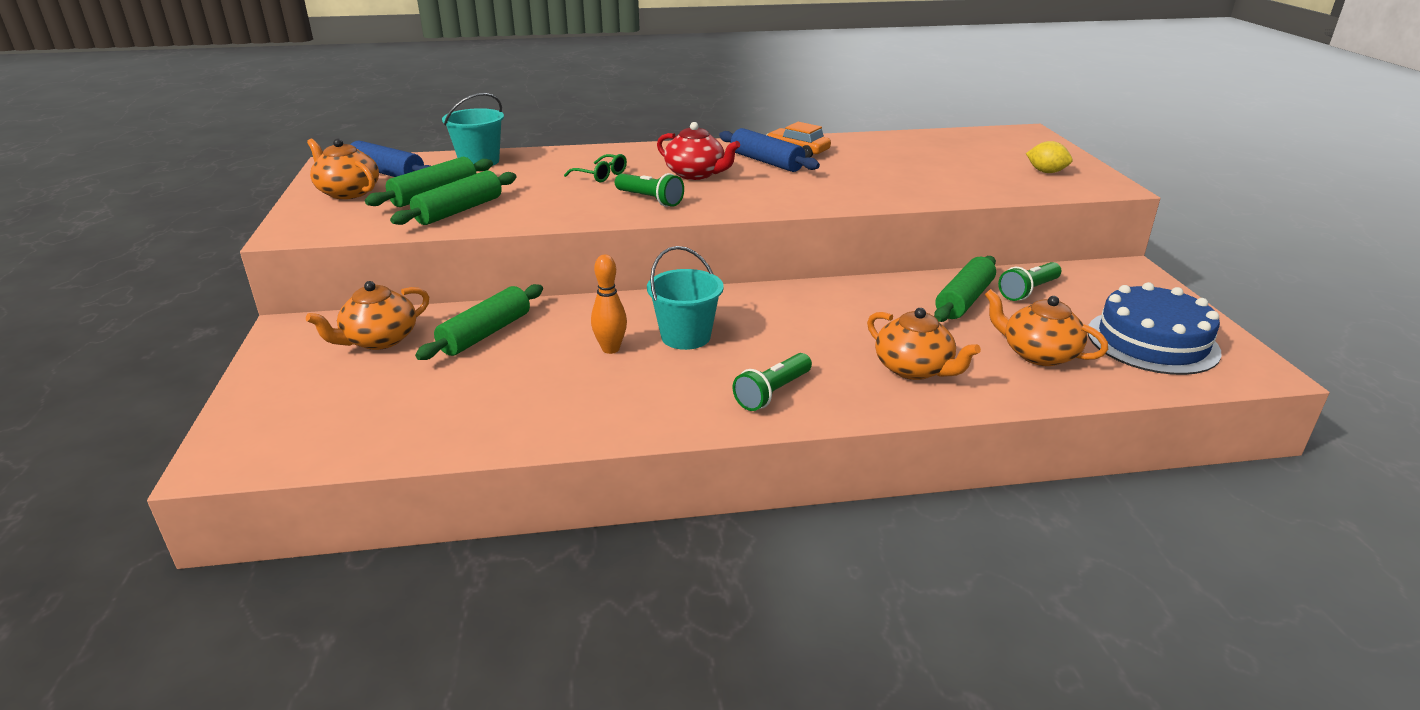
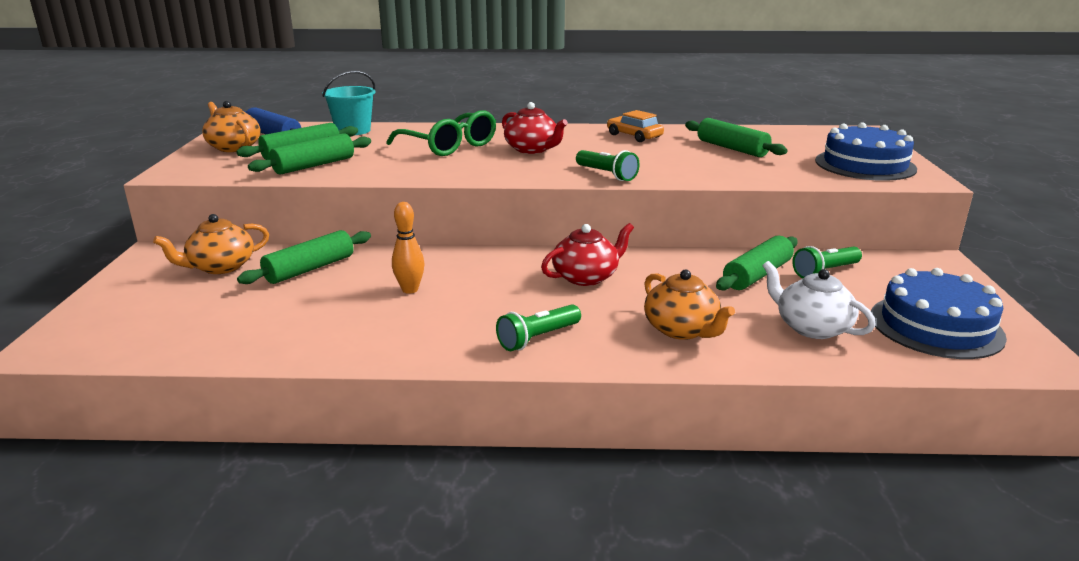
camera: 10 degrees right, 5 degrees down
green glasses [564,154,627,182] -> green glasses [386,110,496,156], size x1.95
green flashlight [615,173,684,207] -> green flashlight moved to [576,150,640,181]
turquoise bucket [647,246,724,350] -> none
blue rolling pin [719,128,820,172] -> none
orange teapot [984,289,1108,366] -> white teapot [762,261,876,339]
yellow lemon [1026,141,1073,173] -> blue cake [815,122,917,181]
none -> red teapot [541,223,634,286]
none -> green rolling pin [685,118,788,157]

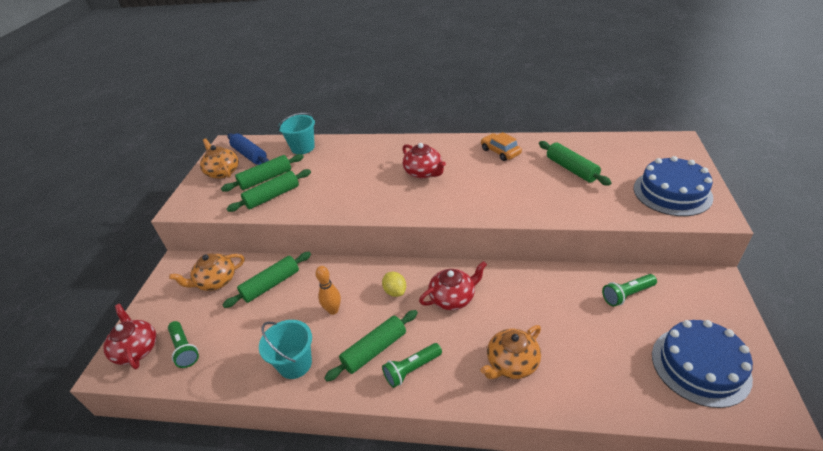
camera: 10 degrees right, 15 degrees up
green glasses [386,110,496,156] -> none
green flashlight [576,150,640,181] -> green flashlight moved to [168,321,199,368]
orange teapot [644,270,735,340] -> orange teapot turned 75 degrees clockwise [480,325,541,379]
green rolling pin [716,236,798,291] -> green rolling pin moved to [324,310,418,382]
white teapot [762,261,876,339] -> none
none -> red teapot [103,304,156,369]
none -> turquoise bucket [259,320,312,379]
none -> yellow lemon [382,272,406,297]

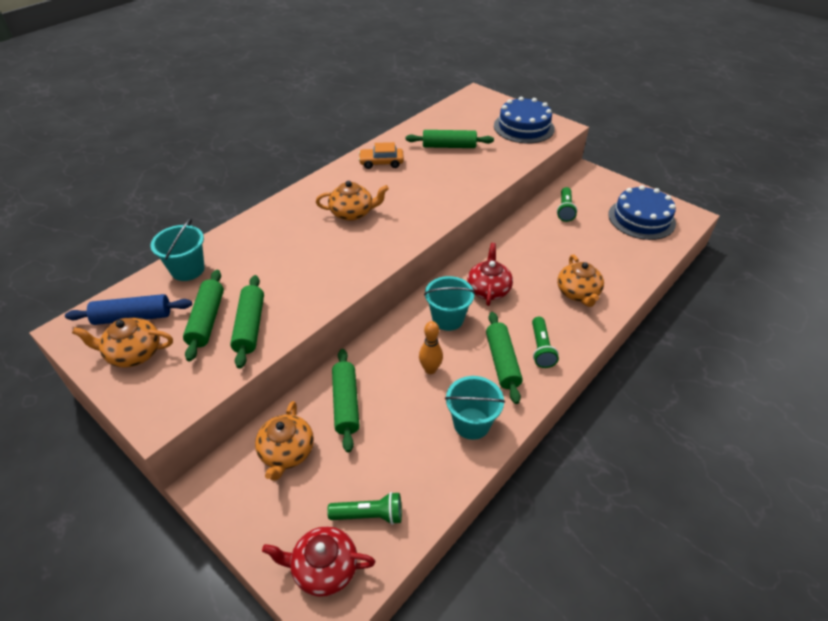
camera: 60 degrees left, 5 degrees up
yellow lemon [382,272,406,297] -> turquoise bucket [424,276,475,331]
red teapot [402,143,446,178] -> orange teapot [316,181,389,221]

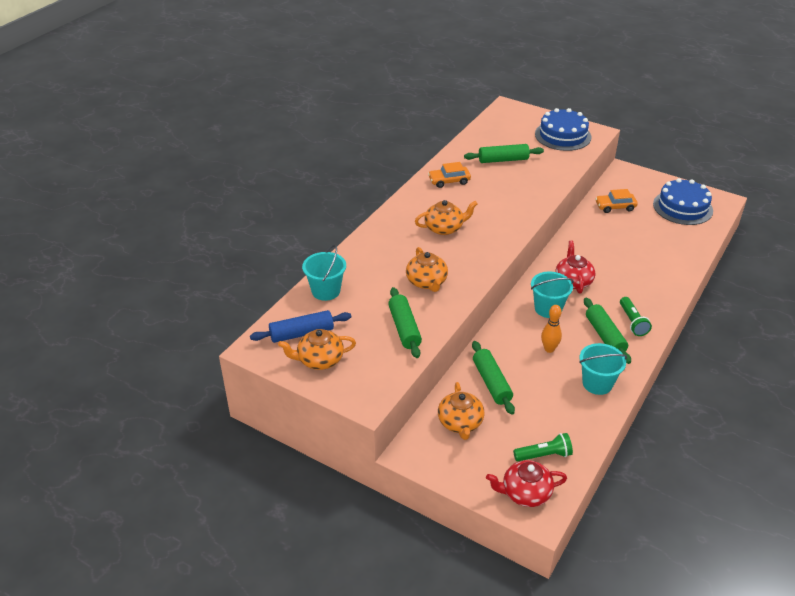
camera: 10 degrees left, 5 degrees down
green rolling pin [183,270,224,362] -> none
green flashlight [557,187,577,222] -> orange car [595,189,638,213]
orange teapot [557,255,604,307] -> orange teapot moved to [406,247,448,292]

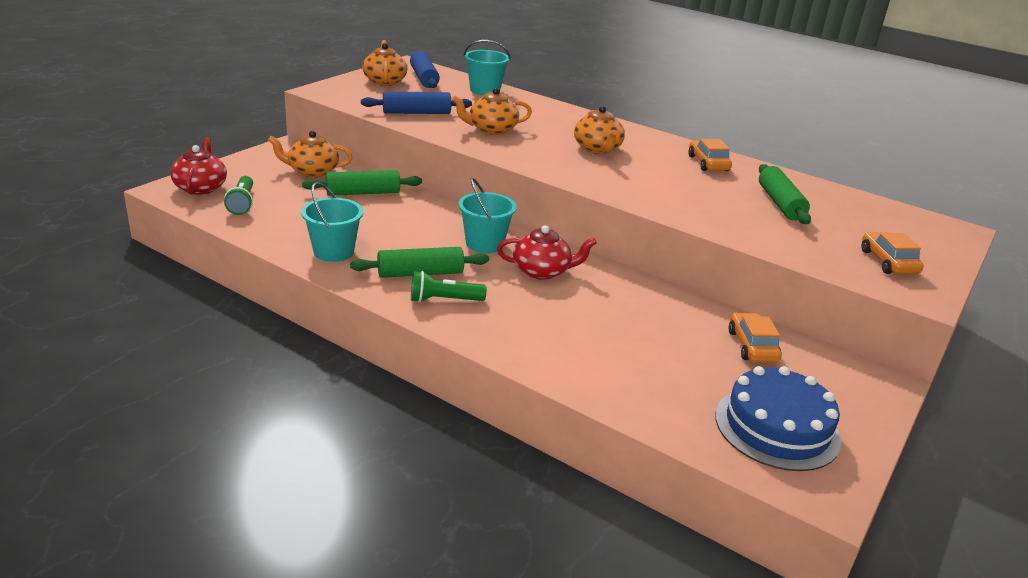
camera: 90 degrees right, 10 degrees down
green rolling pin [388,287,422,358] -> blue rolling pin [361,91,472,114]
blue cake [535,108,591,151] -> orange car [861,232,924,274]
orange bowling pin [541,305,562,353] -> none

